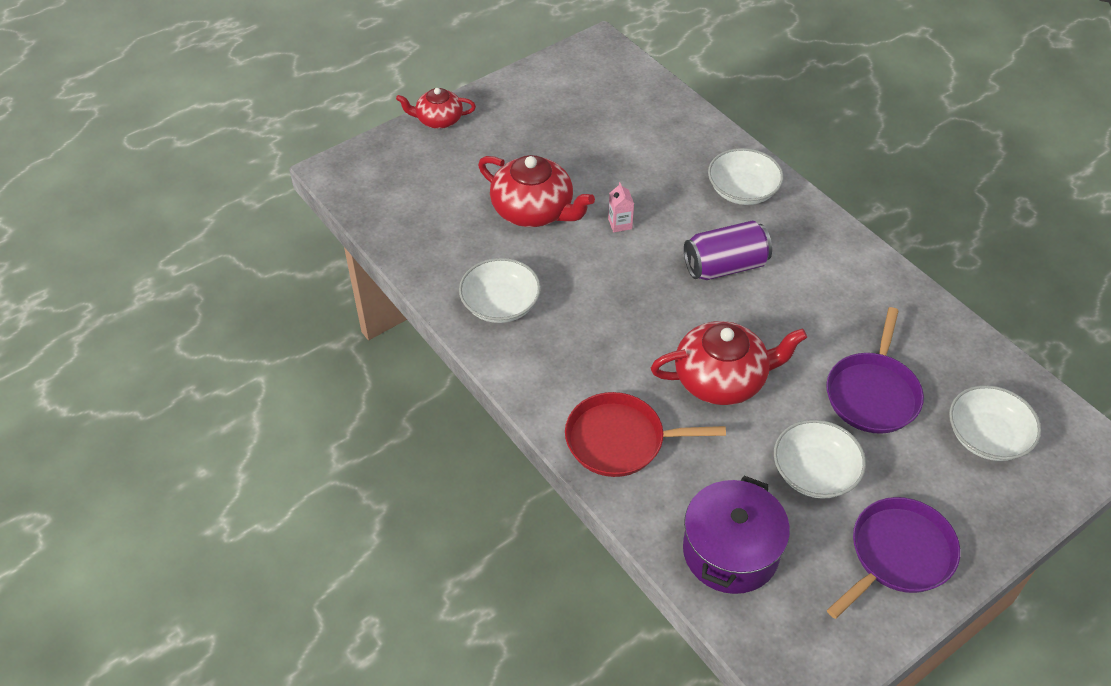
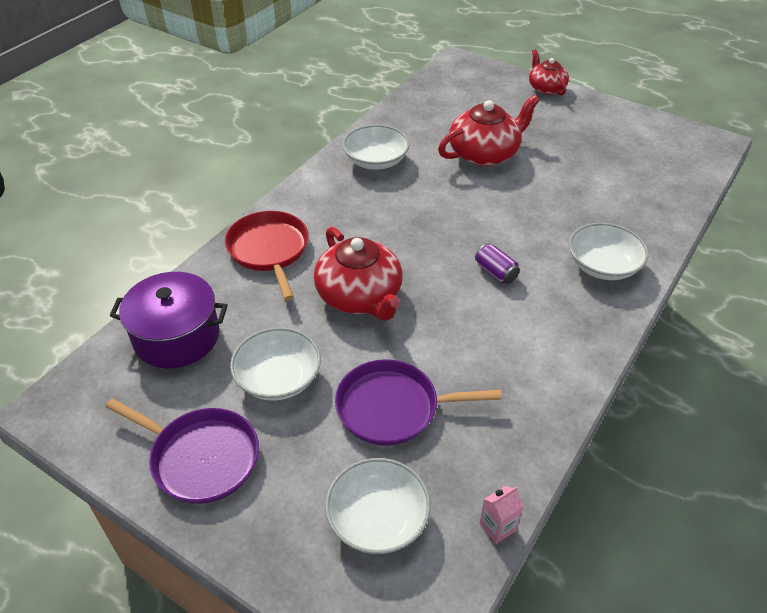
camera: 70 degrees right, 5 degrees down
red teapot [478,155,595,227] -> red teapot turned 135 degrees counterclockwise [438,95,540,166]
pink carton [608,182,634,232] -> pink carton moved to [479,486,524,544]
purple can [684,220,772,280] -> purple can [475,243,520,284], size x0.55

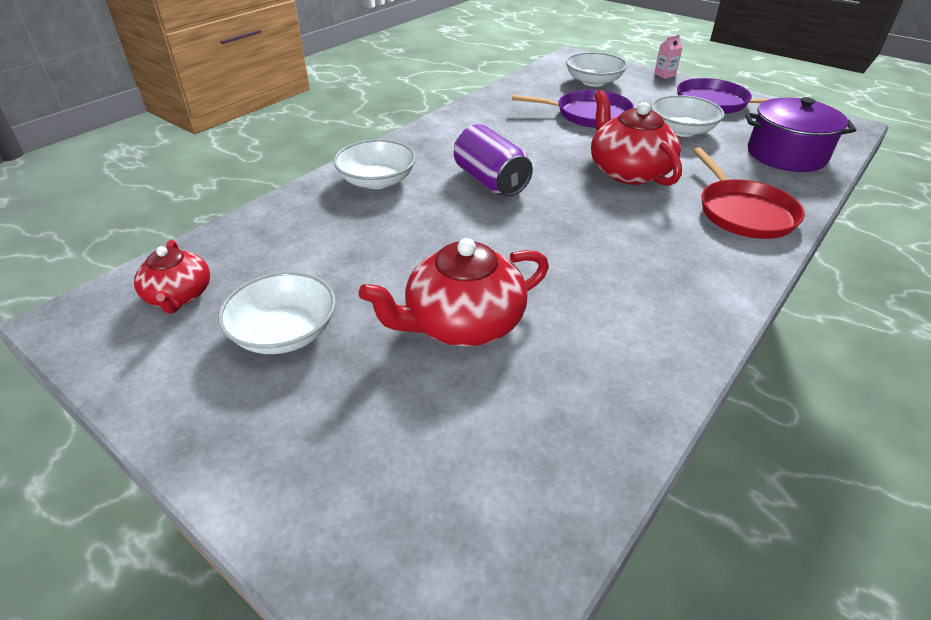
camera: 175 degrees left, 5 degrees down
white bowl [343,125,410,170] -> white bowl moved to [218,272,336,354]
purple can [475,243,520,284] -> purple can [454,124,533,196], size x1.82
pink carton [479,486,524,544] -> pink carton moved to [654,35,683,79]
red teapot [529,49,569,95] -> red teapot moved to [134,240,210,314]

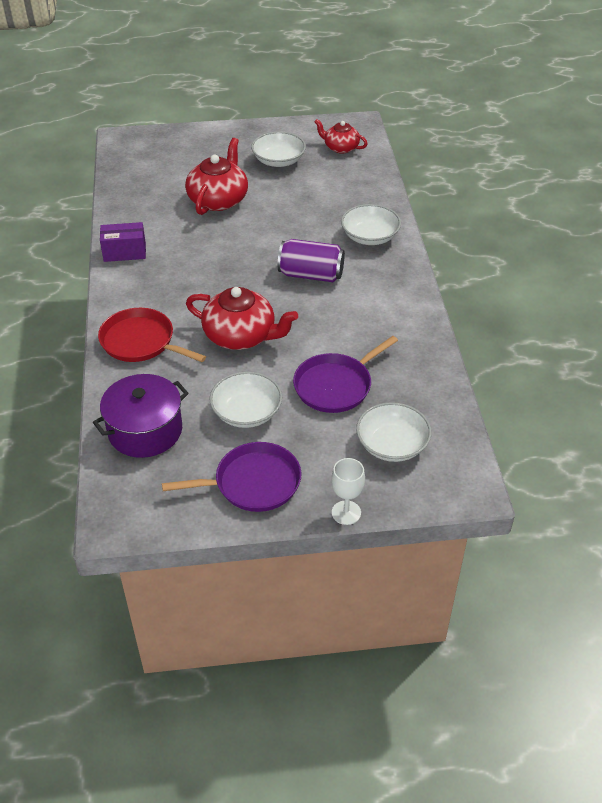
camera: 135 degrees right, 5 degrees up
pink carton [654,35,683,79] -> white goblet [331,458,365,525]
none -> purple box [100,222,146,262]

